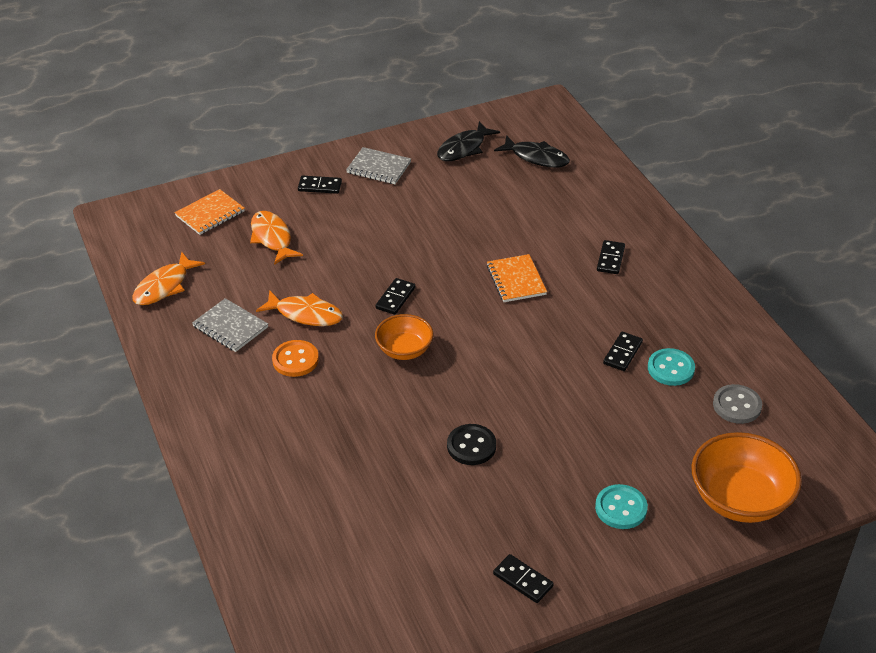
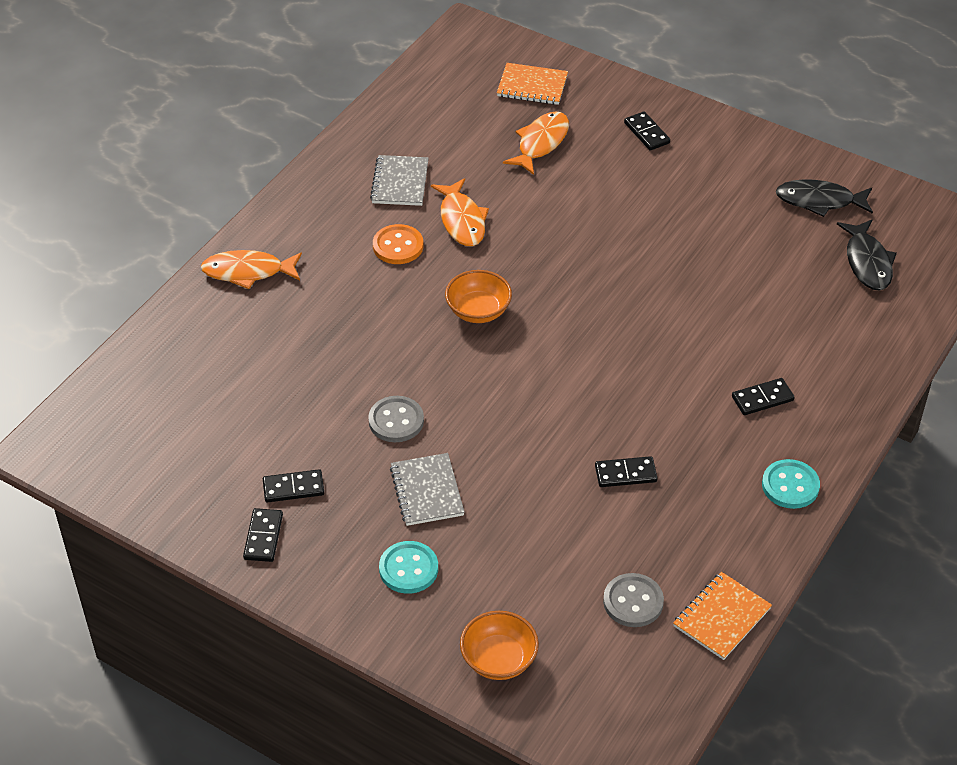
camera: 55 degrees right, 5 degrees up
orange fish [132,252,205,305] -> orange fish moved to [201,250,302,289]
grey notebook [346,147,411,184] -> grey notebook moved to [390,453,465,526]
black domino [376,278,415,315] -> black domino moved to [263,469,324,502]
black button [447,424,496,465] -> grey button [368,396,424,442]
orange notebook [487,254,547,302] -> orange notebook moved to [673,572,772,660]
turquoise button [648,348,695,386] -> turquoise button moved to [762,459,820,509]
orange bowl [691,432,802,523] -> orange bowl [460,611,539,680], size x0.61

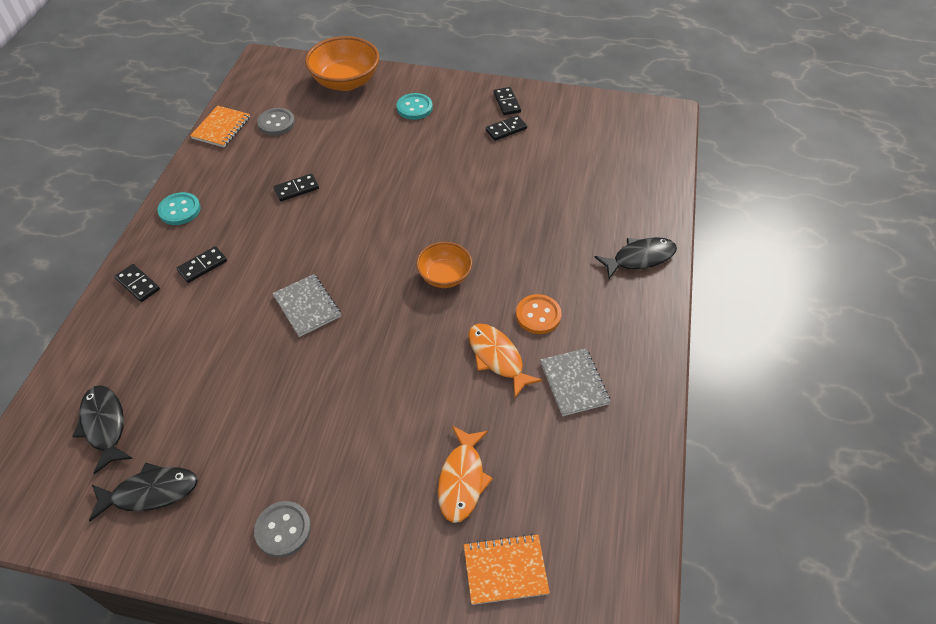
camera: 160 degrees right, 5 degrees up
orange fish [201,250,302,289] -> black fish [595,237,677,279]
grey button [368,396,424,442] -> grey button moved to [254,501,311,557]
grey notebook [390,453,465,526] -> grey notebook moved to [272,274,341,337]
orange bowl [460,611,539,680] -> orange bowl [305,36,379,91], size x1.64
black domino [624,112,670,151] -> black domino moved to [114,264,160,302]

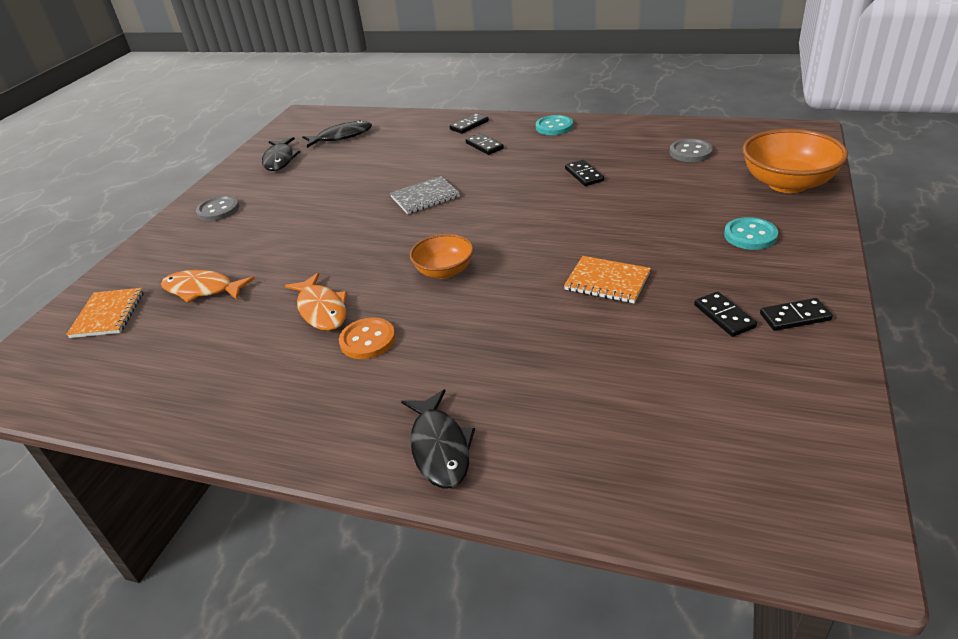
camera: 100 degrees right, 15 degrees down
orange notebook [190,106,250,147] -> orange notebook moved to [564,256,651,303]
orange fish [468,324,543,398] -> orange fish turned 90 degrees clockwise [285,273,347,331]
grey notebook [540,348,611,416] -> none

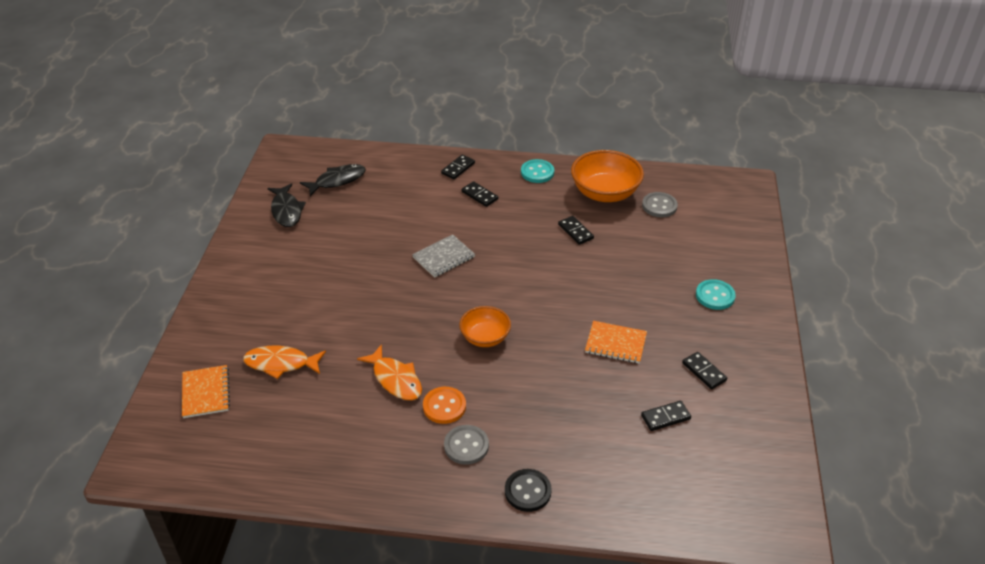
camera: 15 degrees left, 5 degrees up
grey button [196,196,239,221] -> grey button moved to [444,425,489,465]
black fish [401,389,475,489] -> black button [505,469,552,512]
orange bowl [742,129,848,193] -> orange bowl moved to [571,150,644,202]
black domino [760,298,833,331] -> black domino moved to [641,401,691,431]

